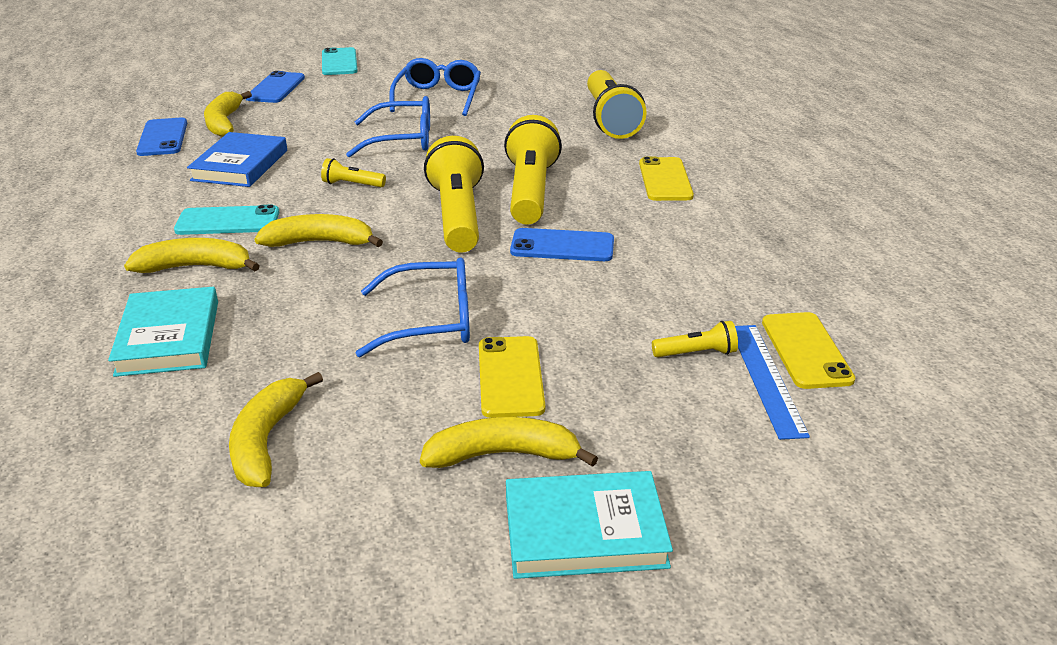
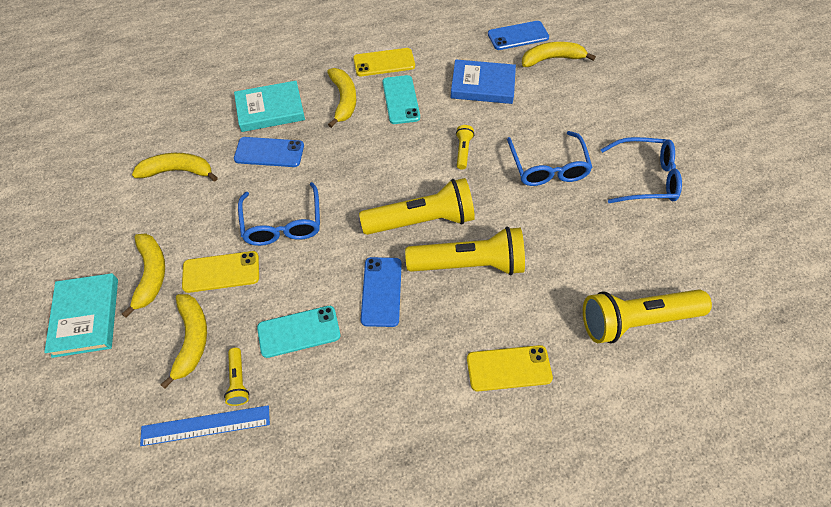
camera: 85 degrees right, 25 degrees up
blue phone [246,71,305,103] -> blue phone moved to [234,137,304,167]
yellow banana [254,214,383,247] -> yellow banana moved to [160,294,207,389]
turquoise phone [322,47,358,75] -> turquoise phone moved to [257,306,340,358]
yellow phone [762,312,855,389] -> yellow phone moved to [353,48,415,76]

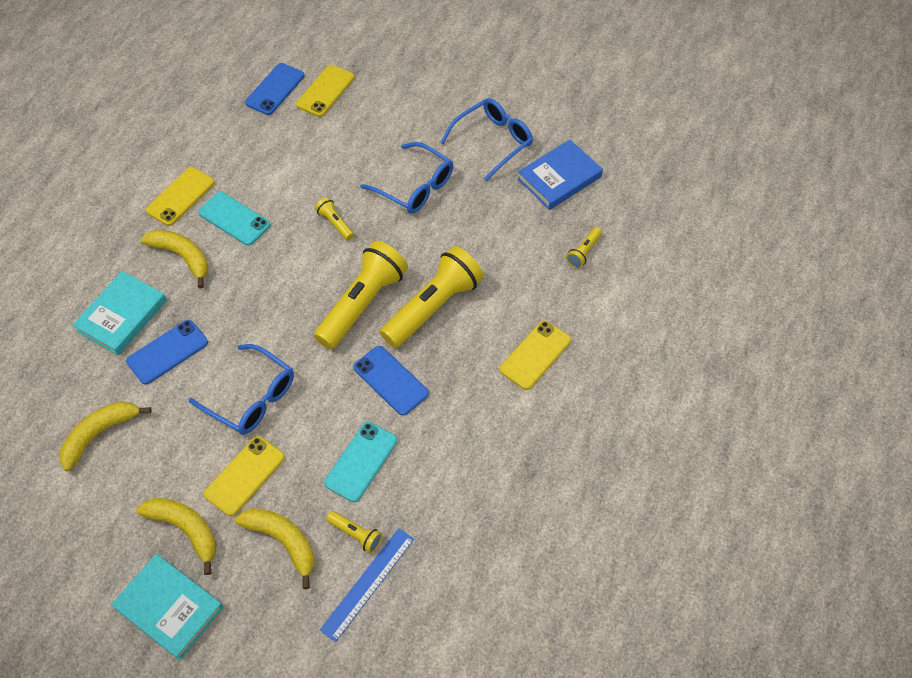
camera: 45 degrees left, 0 degrees up
blue book [451,59,516,104] -> blue book moved to [517,140,603,210]
yellow banana [522,42,596,67] -> yellow phone [296,65,354,117]
yellow flashlight [583,289,712,343] -> yellow flashlight [566,227,602,268], size x0.44

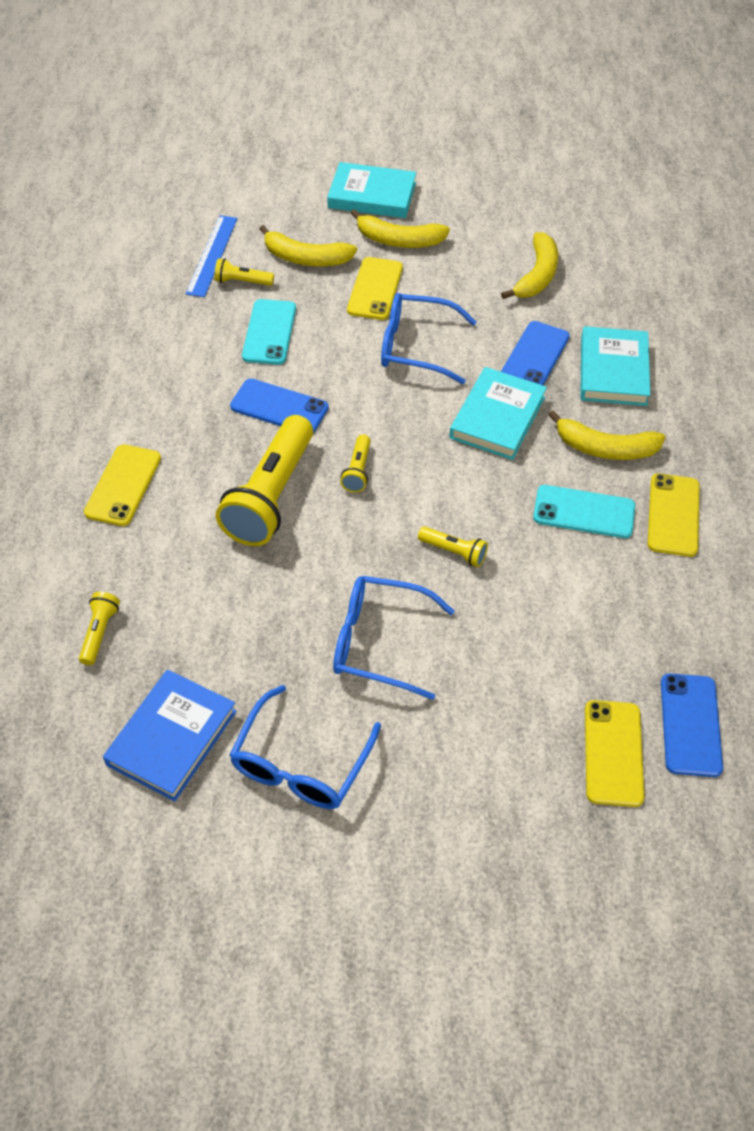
camera: 155 degrees right, 5 degrees down
yellow flashlight [314,241,408,349] -> yellow flashlight [340,434,371,493], size x0.44
none -> turquoise book [449,367,547,460]

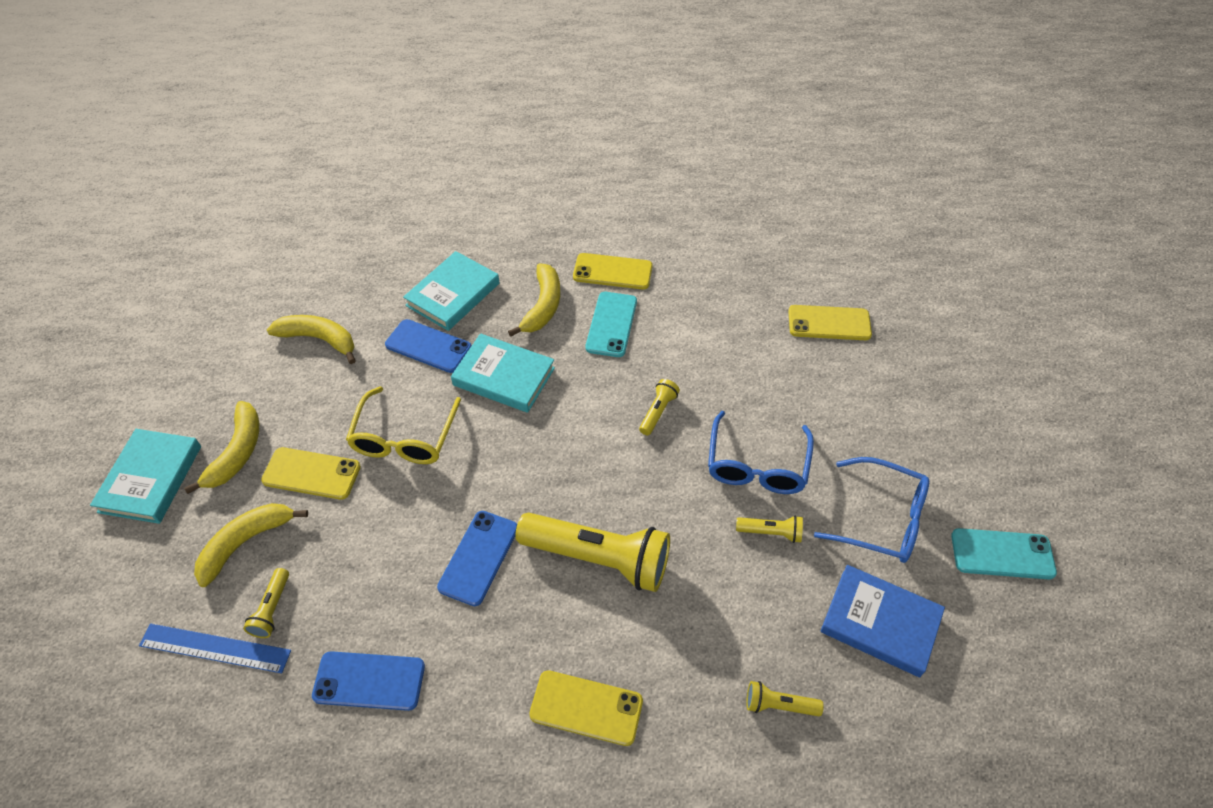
camera: 90 degrees left, 0 degrees up
turquoise phone [242,299,296,365] -> turquoise phone moved to [951,528,1057,579]
yellow banana [259,225,357,266] -> yellow banana turned 150 degrees counterclockwise [194,503,308,587]
yellow flashlight [340,434,371,493] -> yellow flashlight moved to [736,515,803,543]
blue glasses [381,293,477,384] -> yellow glasses [346,386,461,464]
turquoise book [580,326,650,406] -> turquoise book turned 60 degrees counterclockwise [403,251,500,331]
blue phone [661,673,723,777] -> blue phone moved to [312,651,425,711]

